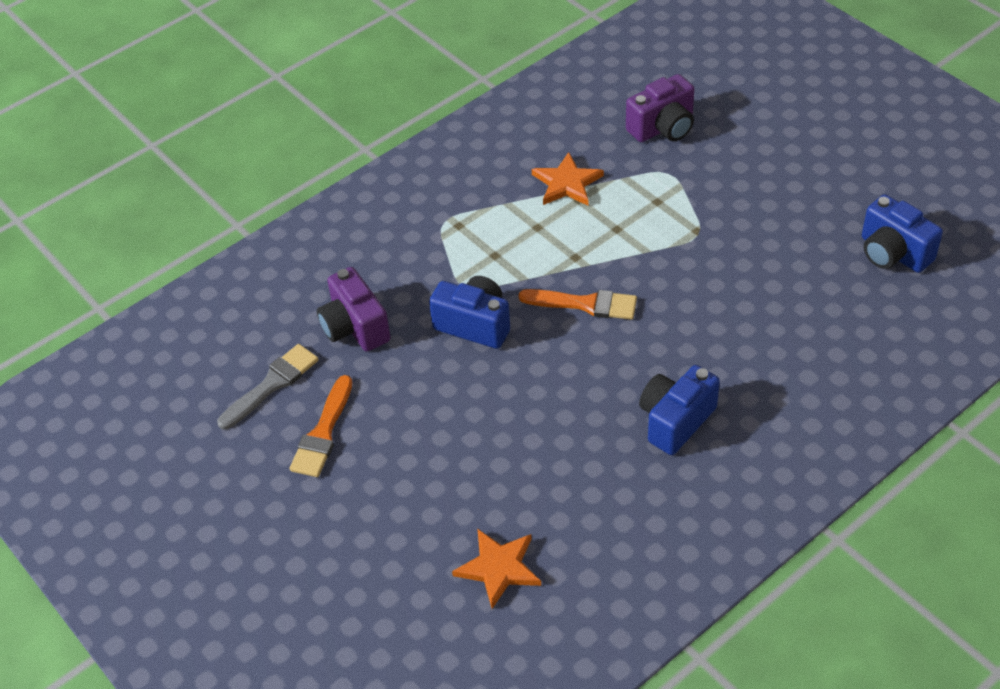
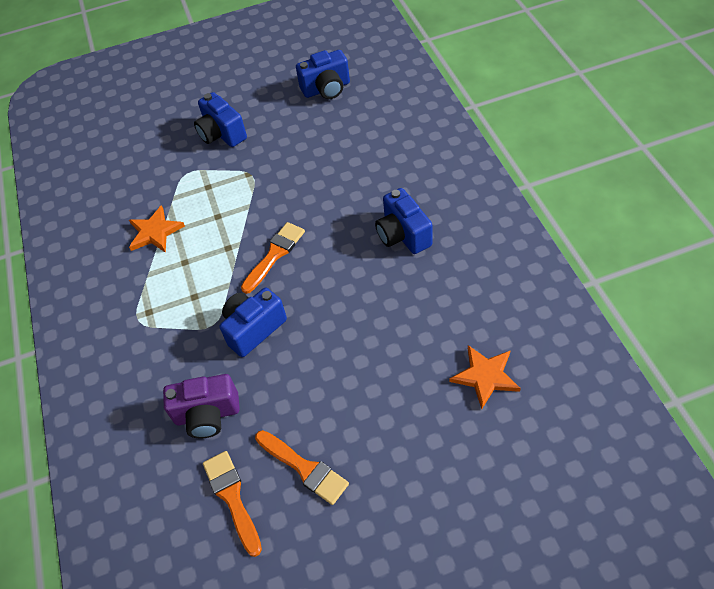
camera: 65 degrees left, 5 degrees up
grey brush [217,344,319,429] -> orange brush [203,451,262,557]
purple camera [626,74,694,142] -> none
none -> blue camera [194,92,247,147]

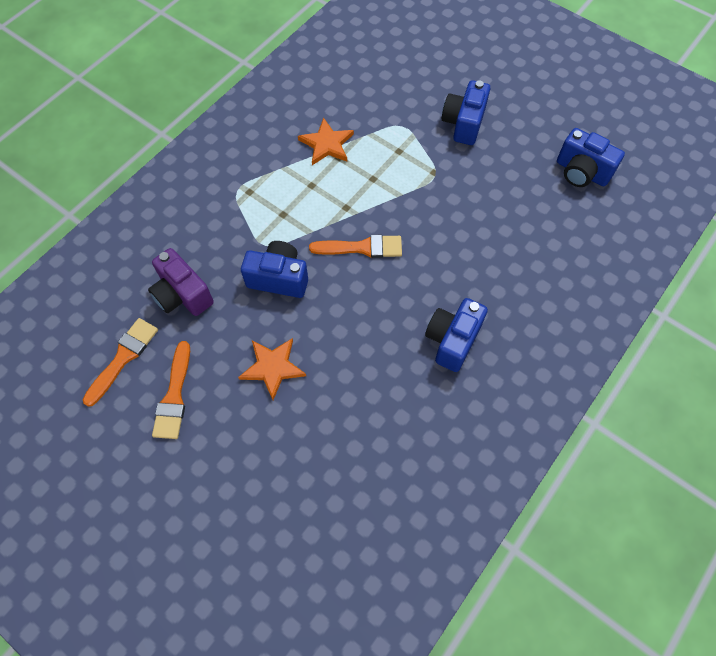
camera: 50 degrees right, 10 degrees up
orange star [450,345,521,409] -> orange star moved to [238,338,306,400]

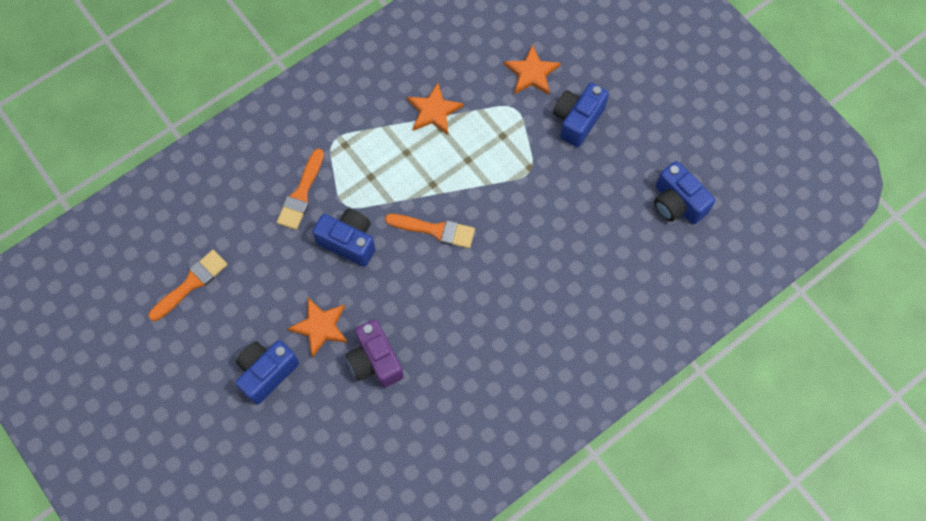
camera: 15 degrees right, 5 degrees up
purple camera [148,248,214,316] -> purple camera moved to [346,319,404,388]
orange brush [152,341,190,439] -> orange brush moved to [277,148,324,230]
blue camera [425,298,488,372] -> blue camera moved to [236,340,299,405]
none -> orange star [504,44,561,95]

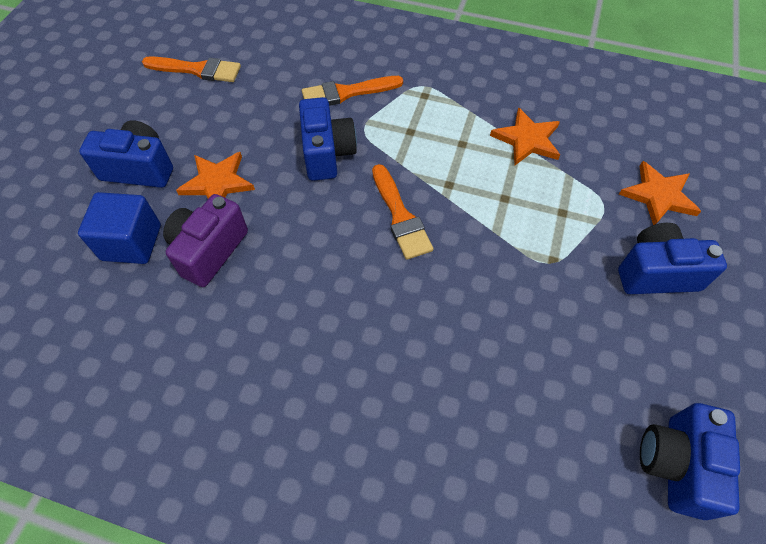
camera: 55 degrees right, 10 degrees down
none -> blue cube [78,192,161,264]

